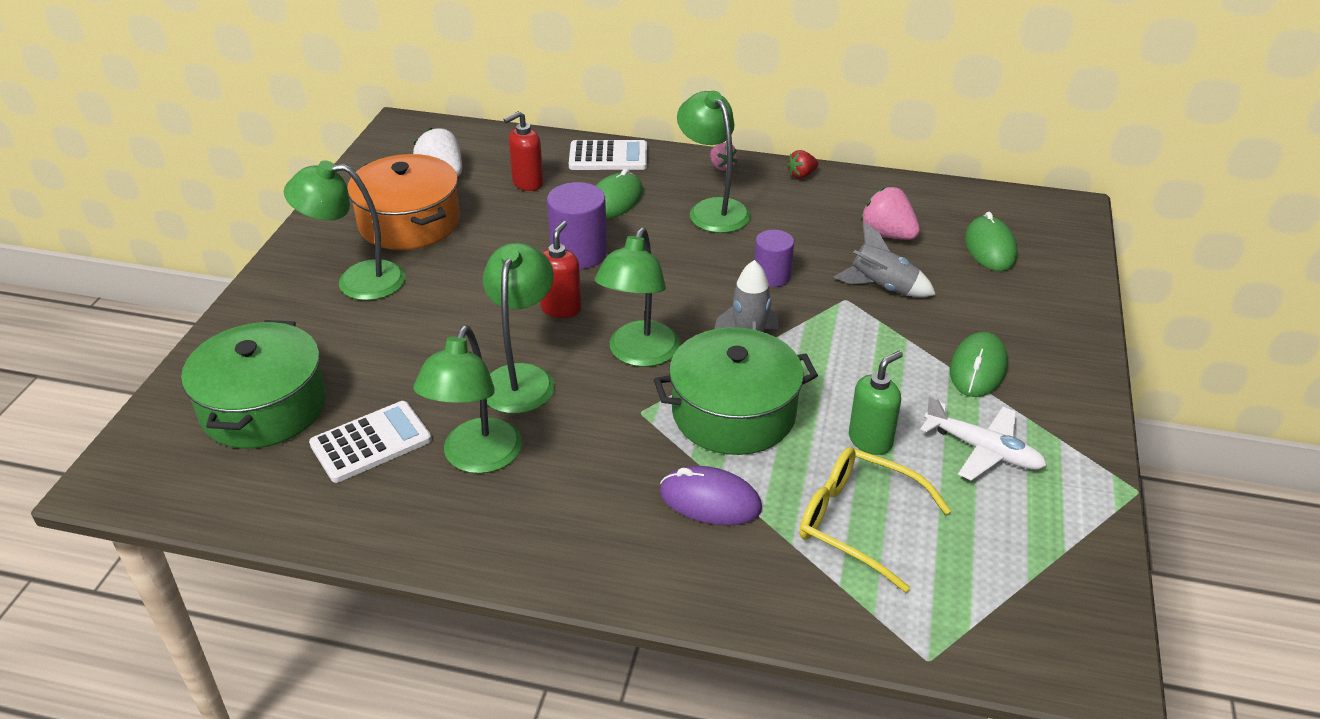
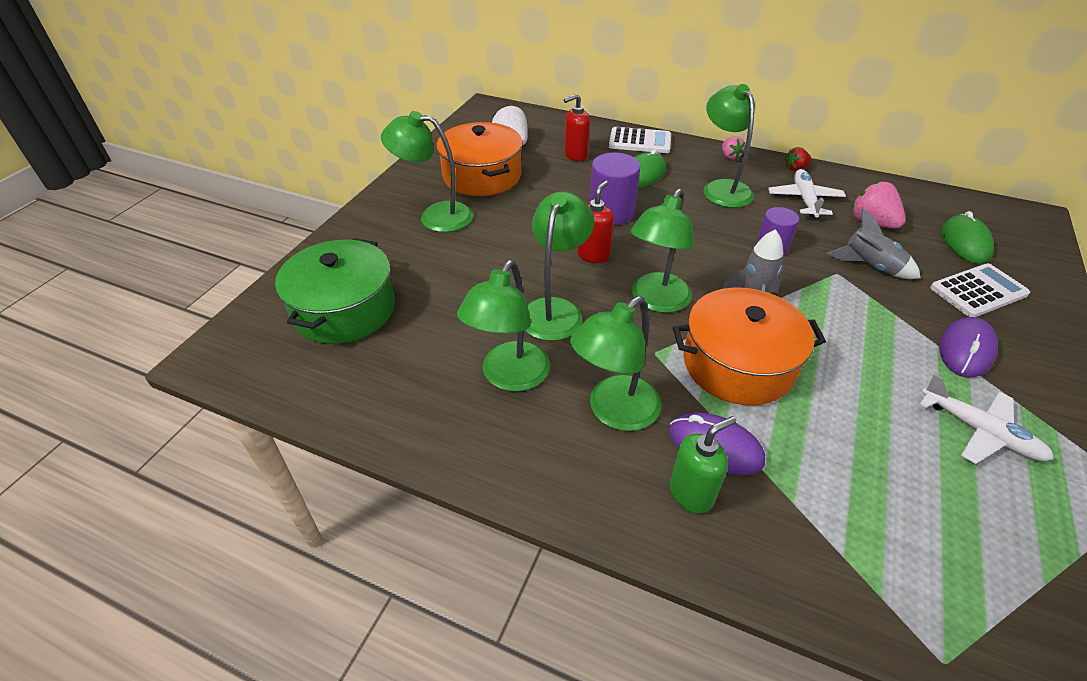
camera: 10 degrees right, 5 degrees up
white calculator [309,401,432,483] -> white calculator moved to [930,263,1030,317]
green pot [654,327,818,455] -> orange pot [673,287,826,405]
yellow glasses [799,447,951,592] -> none
green soap dispenser [849,351,903,455] -> green soap dispenser moved to [670,416,736,514]
green mouse [950,332,1008,397] -> purple mouse [939,317,998,377]
none -> green lamp [570,296,661,431]
none -> white plane [768,169,846,218]

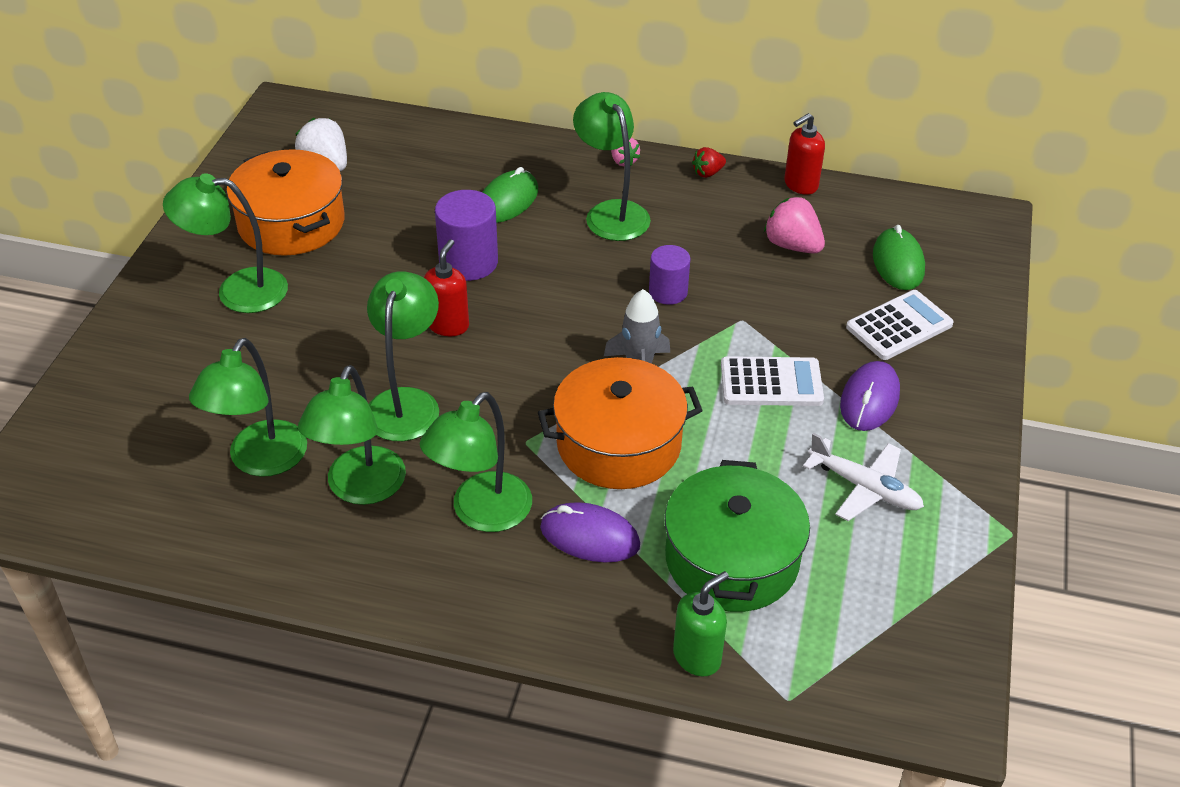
camera: 10 degrees left, 0 degrees up
green pot [275,238,395,344] -> green pot moved to [665,460,810,612]
red soap dispenser [564,94,590,161] -> red soap dispenser moved to [784,113,825,195]
white calculator [609,127,671,153] -> white calculator moved to [721,356,824,406]
green lamp [631,189,694,313] -> green lamp moved to [189,338,307,477]
green soap dispenser [670,416,736,514] -> green soap dispenser moved to [673,571,729,676]
white plane [768,169,846,218] -> none
grey rocket [827,208,921,279] -> none

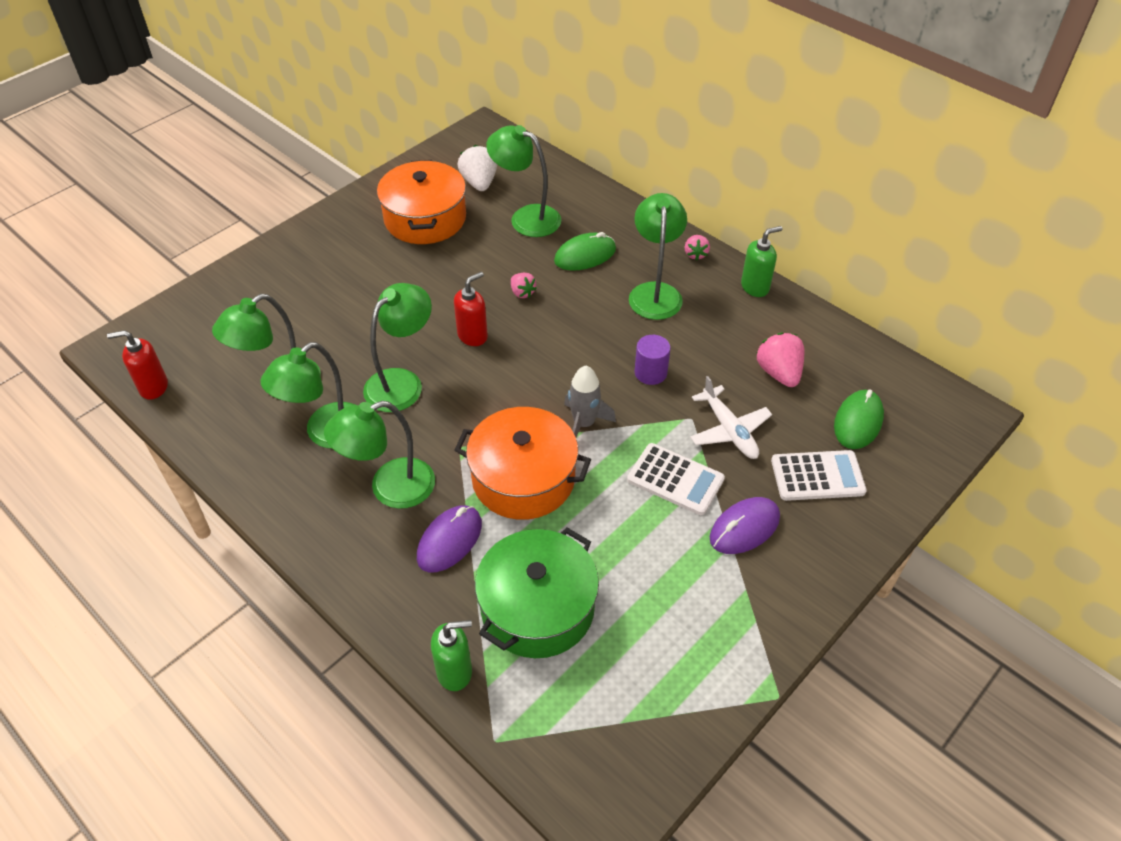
camera: 30 degrees right, 5 degrees up
green lamp [163,173,288,313] -> green lamp moved to [486,125,561,237]
purple cylinder [435,190,498,281] -> pink strawberry [511,273,537,298]
purple mouse [540,502,640,563] -> purple mouse turned 75 degrees clockwise [417,505,482,572]
red strawberry [692,147,726,178] -> green soap dispenser [741,226,783,297]
red soap dispenser [784,113,825,195] -> red soap dispenser moved to [107,330,168,400]
white plane [803,433,924,521] -> white plane moved to [690,376,772,459]

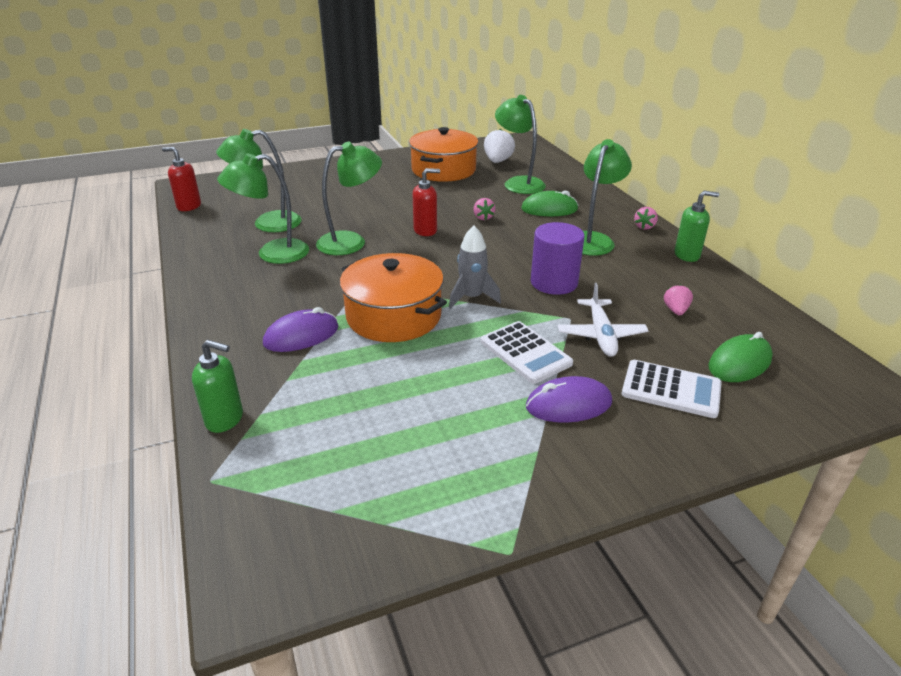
camera: 25 degrees right, 15 degrees down
green lamp [324,401,435,509] -> none
green pot [475,527,599,658] -> none
purple cylinder [635,335,671,385] -> purple cylinder [531,222,585,295], size x1.54
pink strawberry [757,332,804,387] -> pink strawberry [664,284,693,315], size x0.59

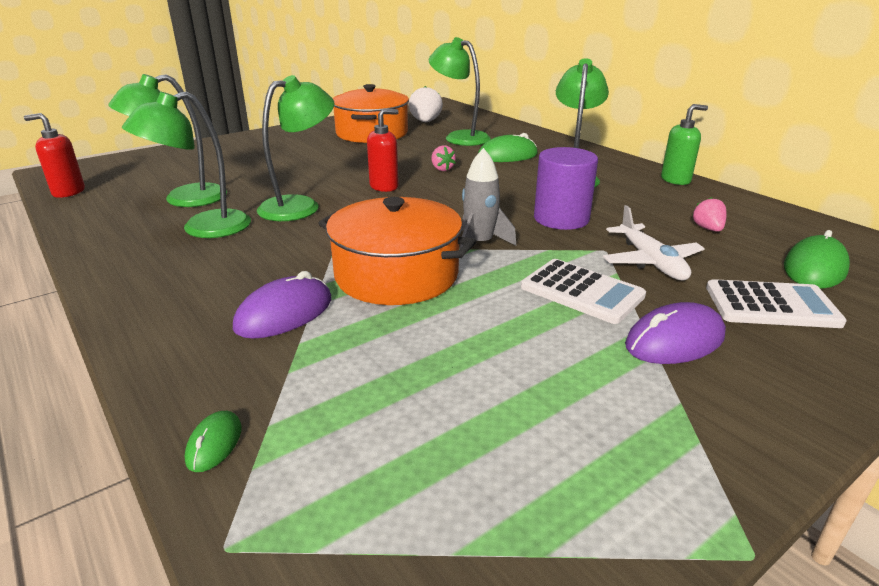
camera: 15 degrees left, 5 degrees down
green soap dispenser [192,340,243,433] -> green mouse [185,411,241,472]
pink strawberry [634,207,658,230] -> none

